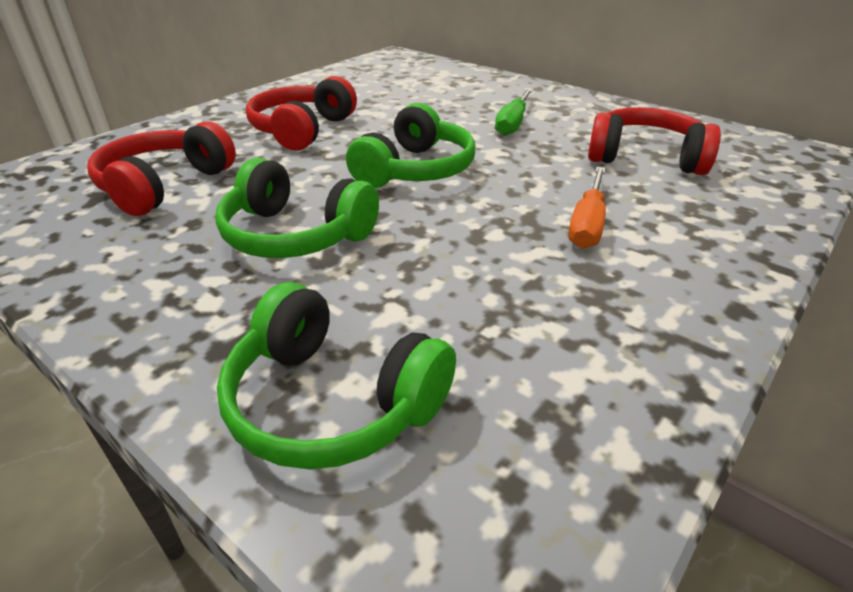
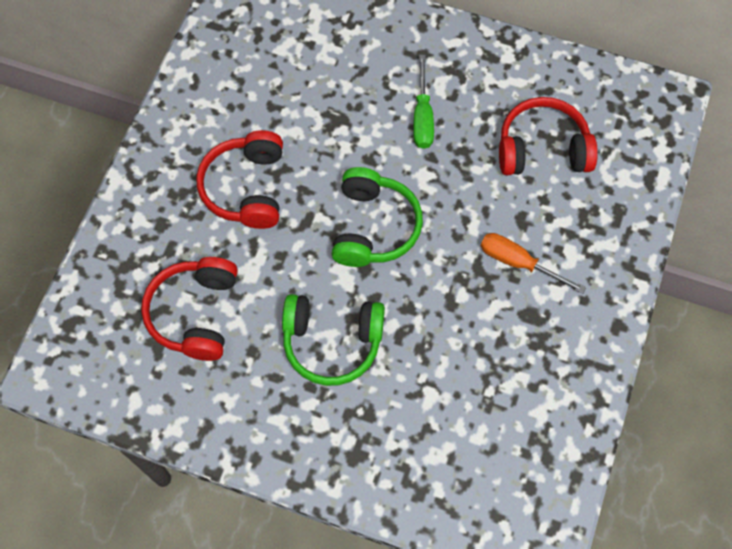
camera: 20 degrees left, 30 degrees up
green headphones [217,282,456,469] -> none
orange screwdriver [568,167,606,249] -> orange screwdriver turned 120 degrees clockwise [481,233,586,293]

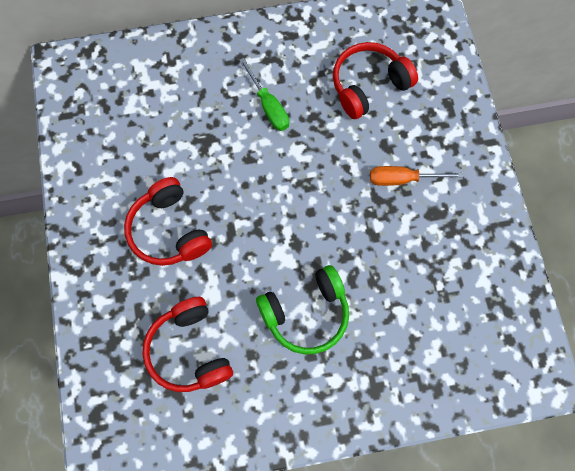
camera: 30 degrees left, 5 degrees up
green headphones [332,167,423,267] -> none

